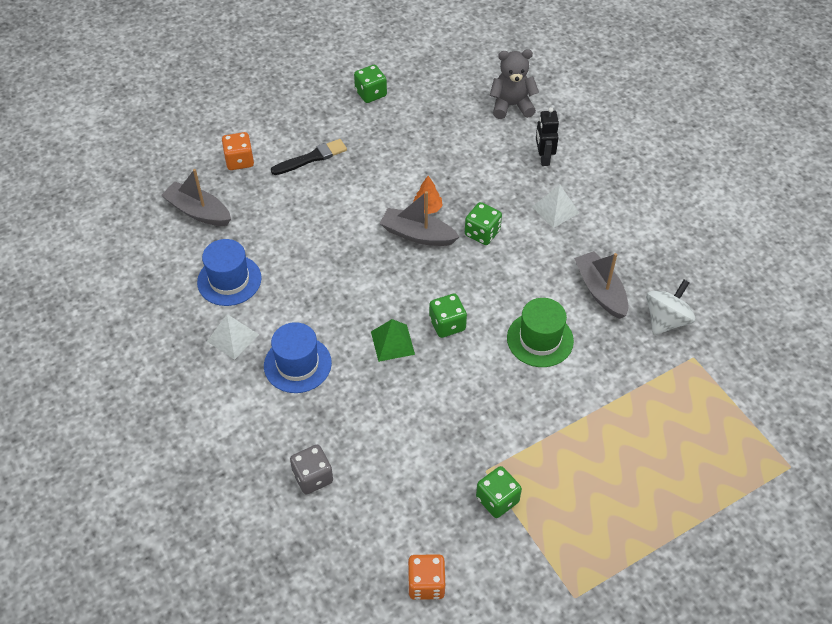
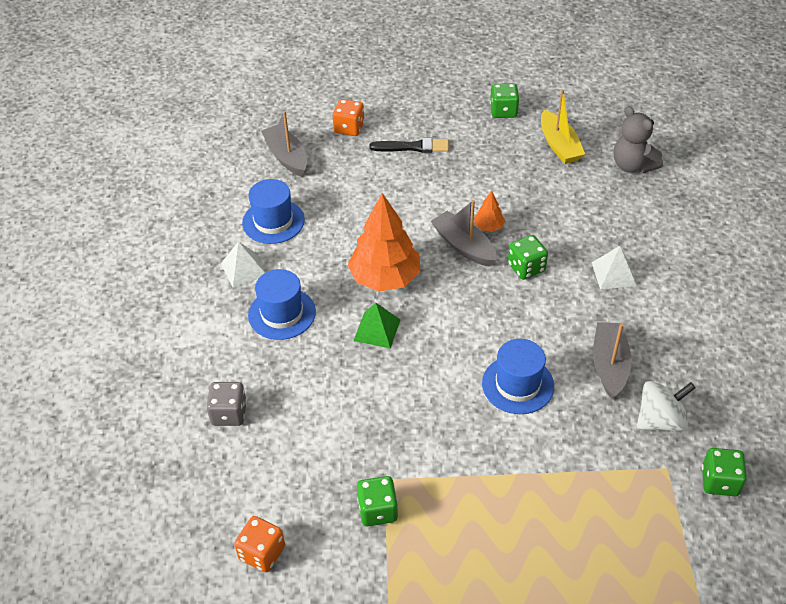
camera: 30 degrees right, 5 degrees down
green dice [429,293,467,338] -> green dice moved to [702,448,747,496]
grey teddy bear [490,49,539,119] -> grey teddy bear turned 150 degrees counterclockwise [614,106,663,173]
green hat [507,298,574,367] -> blue hat [482,339,554,414]
black robot [536,107,559,166] -> none
none -> orange tree [348,193,421,292]
none -> yellow boat [541,89,585,164]

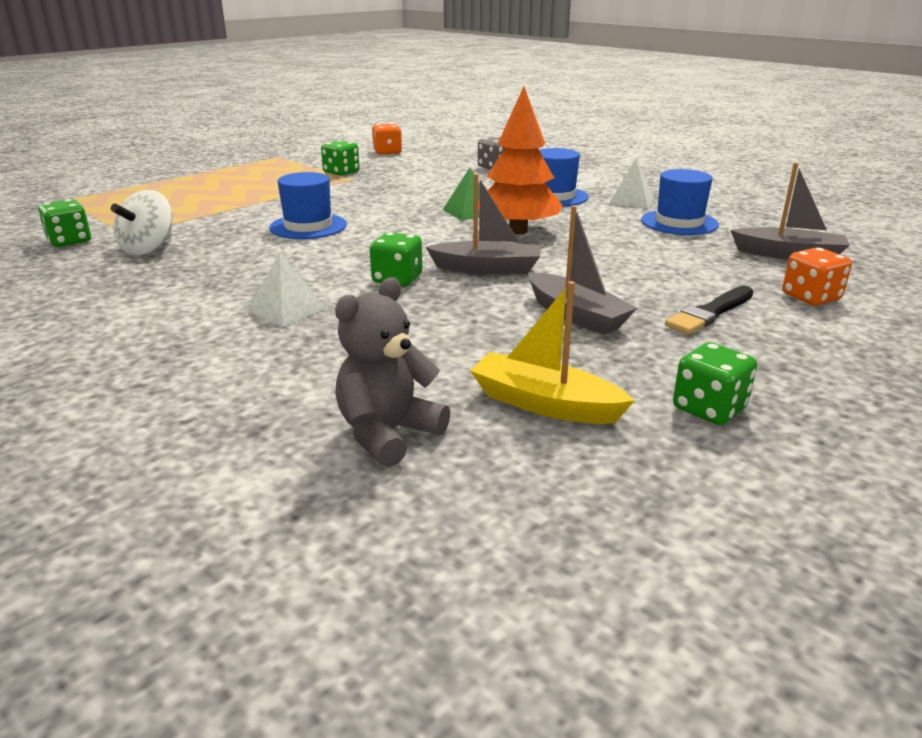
camera: 135 degrees right, 20 degrees down
orange tree [474,190,505,232] -> none
grey boat [593,322,632,399] -> grey boat moved to [528,206,637,335]
grey teddy bear [614,106,663,173] -> grey teddy bear turned 60 degrees counterclockwise [335,277,450,467]

